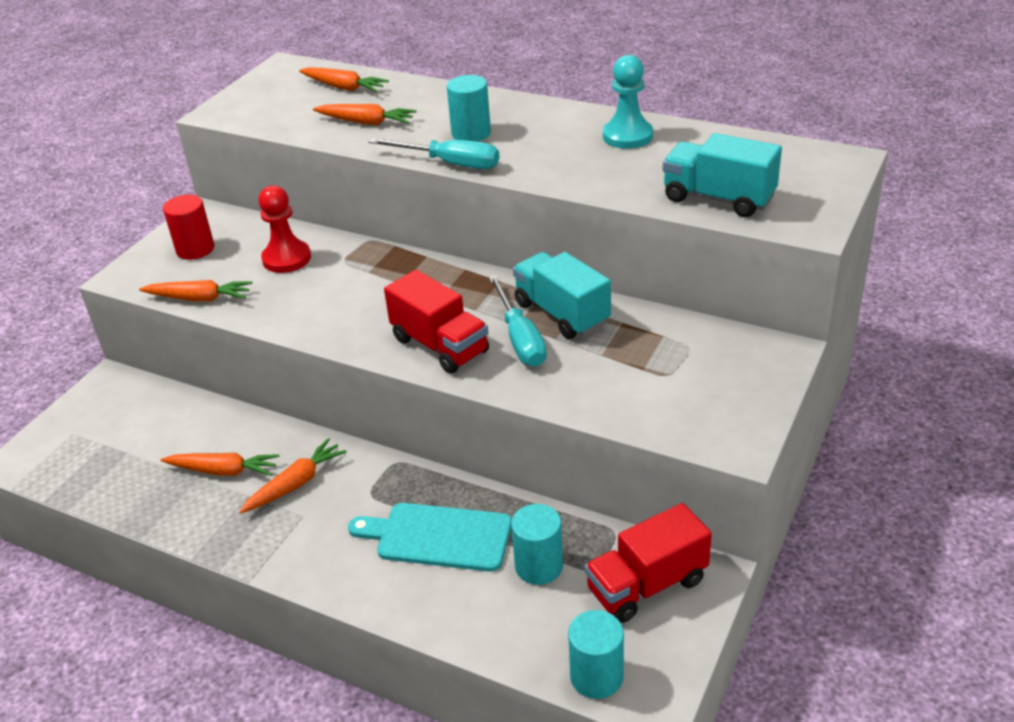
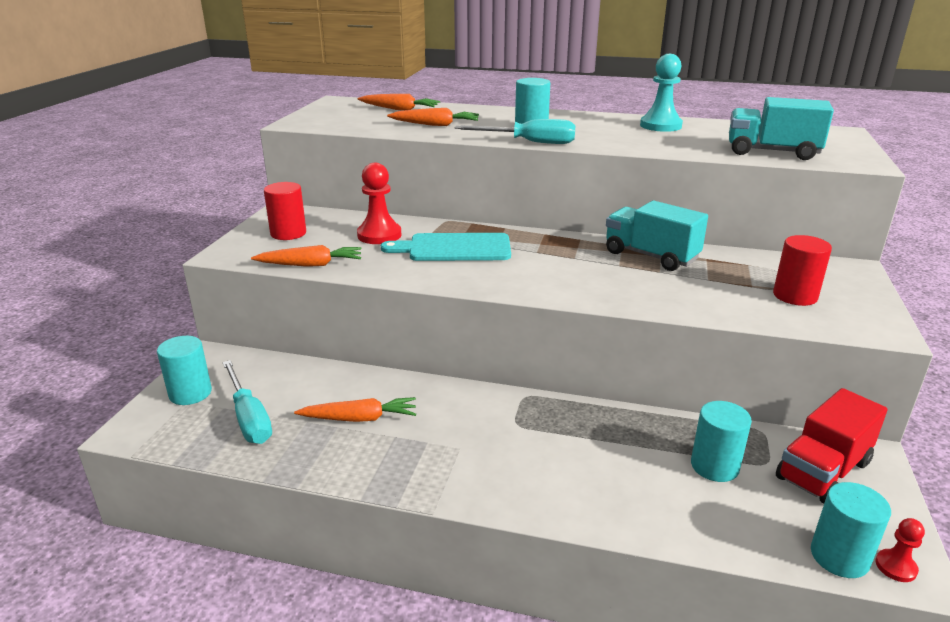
camera: 15 degrees left, 10 degrees down
orange carrot [239,438,347,514] -> none
turquoise cutting board [348,503,512,572] -> turquoise cutting board moved to [381,233,511,261]
red truck [384,270,489,374] -> none
turquoise screwdriver [489,275,547,367] -> turquoise screwdriver moved to [222,360,272,444]
none -> turquoise cylinder [157,336,212,405]
none -> red cylinder [773,235,832,306]
none -> red pawn [875,518,925,582]

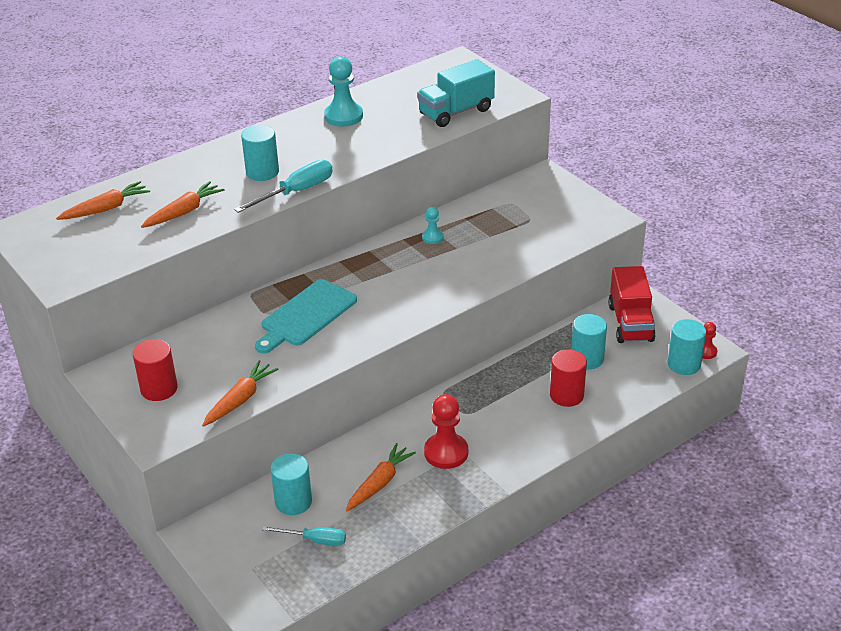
camera: 50 degrees left, 10 degrees up
turquoise cylinder [157,336,212,405] -> turquoise cylinder moved to [271,453,312,515]
turquoise screwdriver [222,360,272,444] -> turquoise screwdriver [262,526,346,546], size x0.65
red pawn [357,163,401,244] -> red pawn moved to [424,394,468,469]
turquoise truck [606,201,708,271] -> turquoise pawn [422,207,443,244]
red cylinder [773,235,832,306] -> red cylinder moved to [550,350,587,407]

